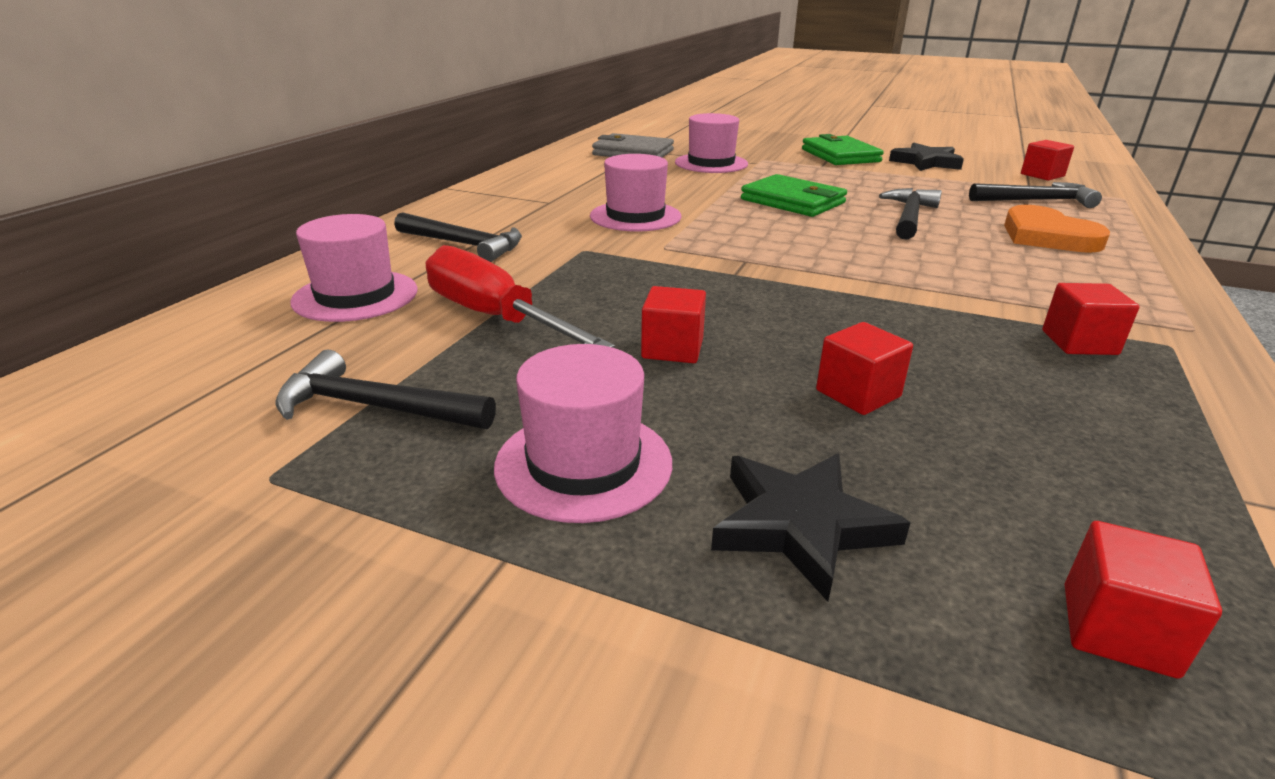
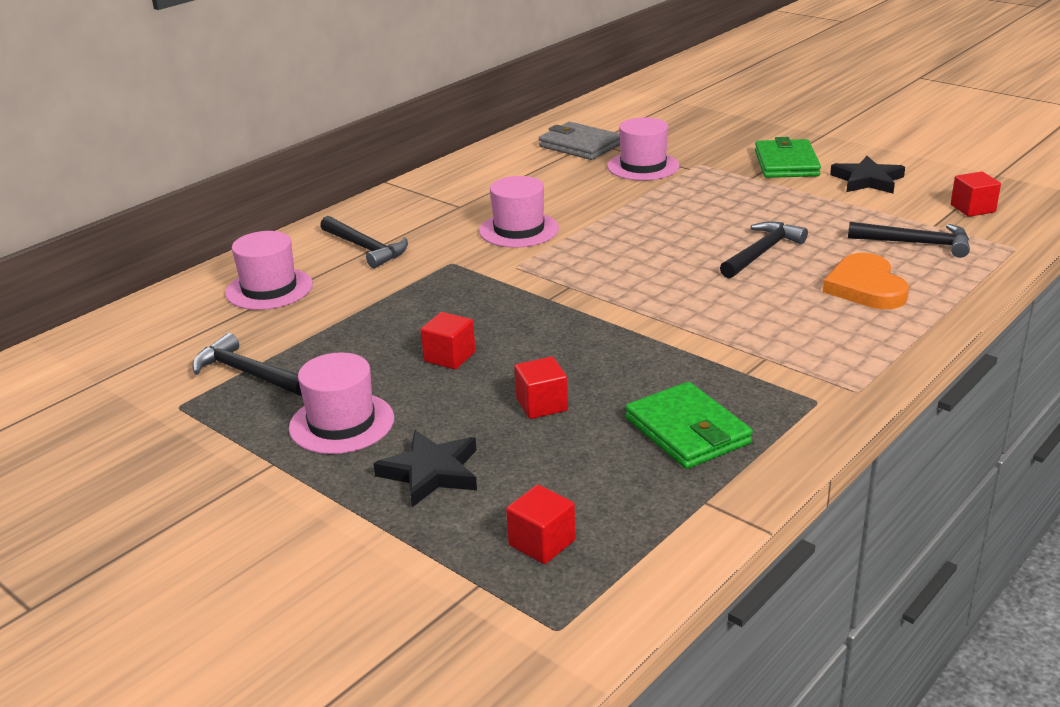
camera: 20 degrees right, 0 degrees up
red screwdriver [426,245,615,348] -> none
green wallet [741,174,847,217] -> green wallet moved to [625,382,753,469]
red cube [1042,283,1140,355] -> none

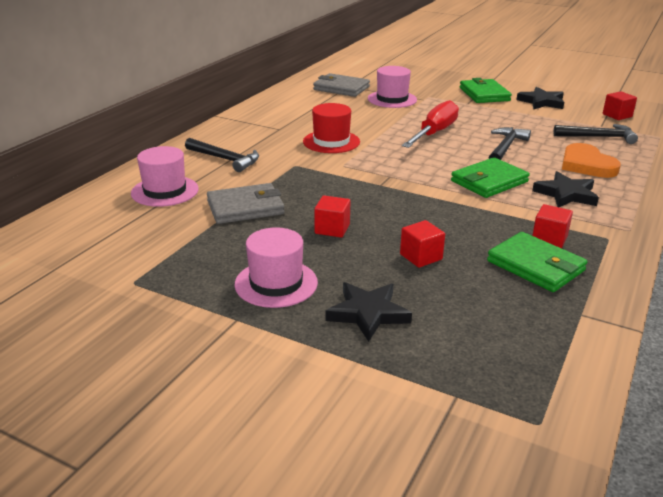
camera: 15 degrees left, 0 degrees up
black hammer [192,333,302,396] -> none
pink hat [479,176,559,248] -> red hat [303,103,360,153]
red cube [506,485,576,564] -> red cube moved to [532,204,573,248]
none -> grey wallet [207,183,285,224]
none -> red screwdriver [402,100,459,148]
none -> green wallet [451,157,530,198]
none -> black star [532,171,599,207]

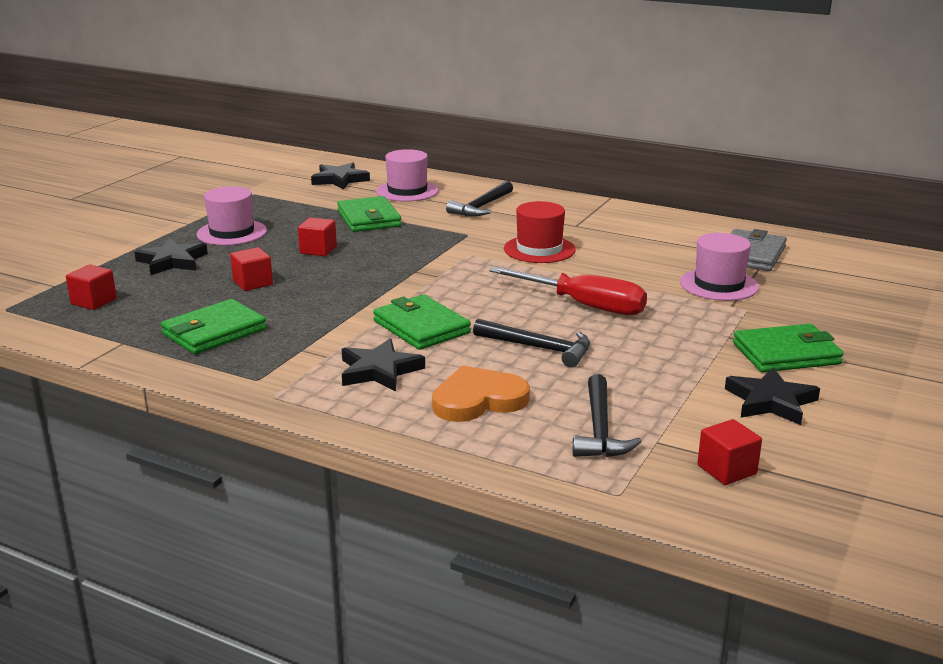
camera: 90 degrees right, 5 degrees down
grey wallet [207,183,285,224] -> green wallet [337,196,401,232]
red cube [532,204,573,248] -> red cube moved to [66,264,117,310]
none -> black star [311,162,370,189]

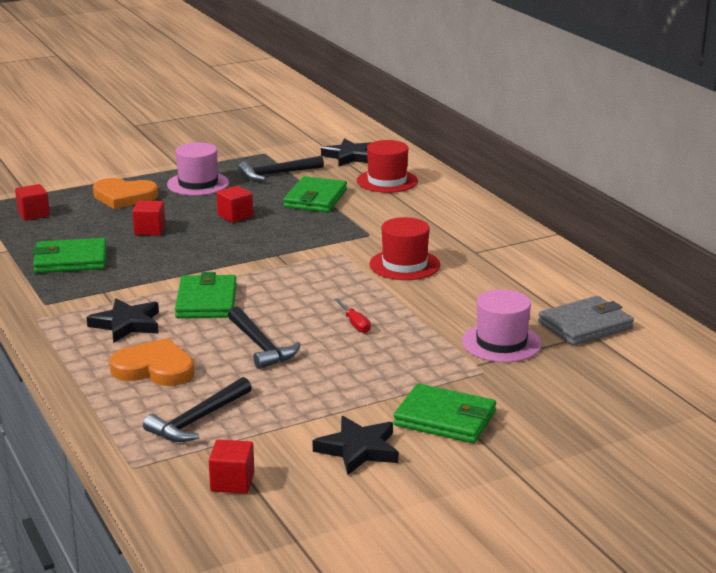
camera: 35 degrees right, 0 degrees up
black star [134,238,208,275] -> orange heart [93,178,159,209]
pink hat [376,149,439,202] -> red hat [357,140,418,193]
black hammer [446,181,513,217] -> black hammer moved to [238,156,324,181]
red screwdriver [489,267,647,315] -> red screwdriver [334,298,371,333], size x0.45

